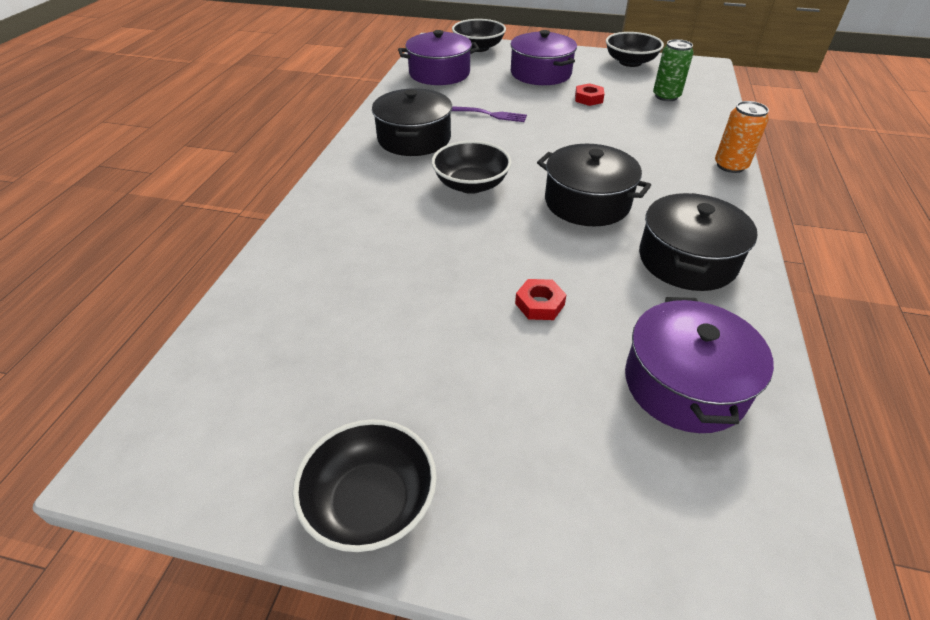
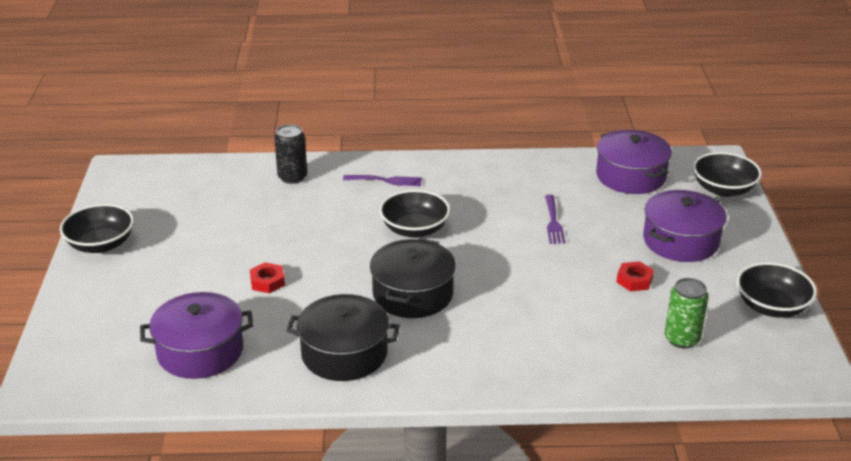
camera: 75 degrees right, 10 degrees down
black pot [372,88,452,156] -> none
orange can [715,101,769,173] -> none
none -> black can [274,124,307,184]
none -> purple fork [343,175,422,186]

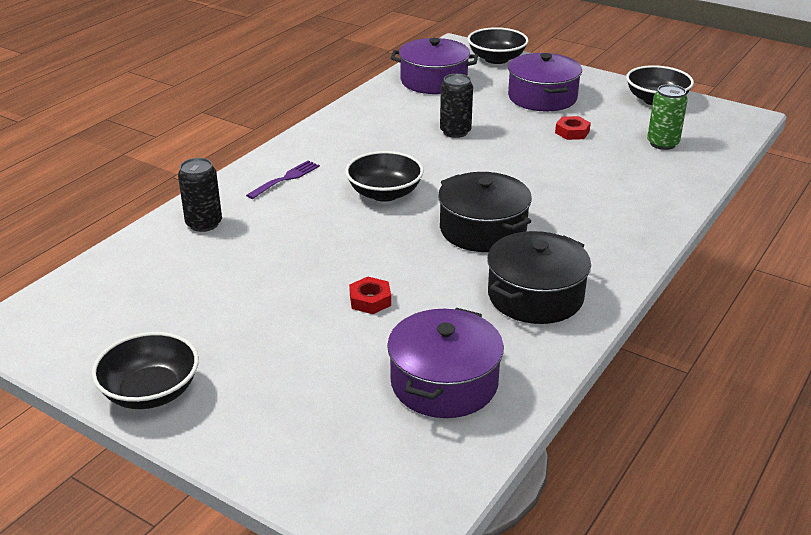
camera: 55 degrees left, 0 degrees up
purple fork [545,195,565,244] -> black can [440,74,473,138]

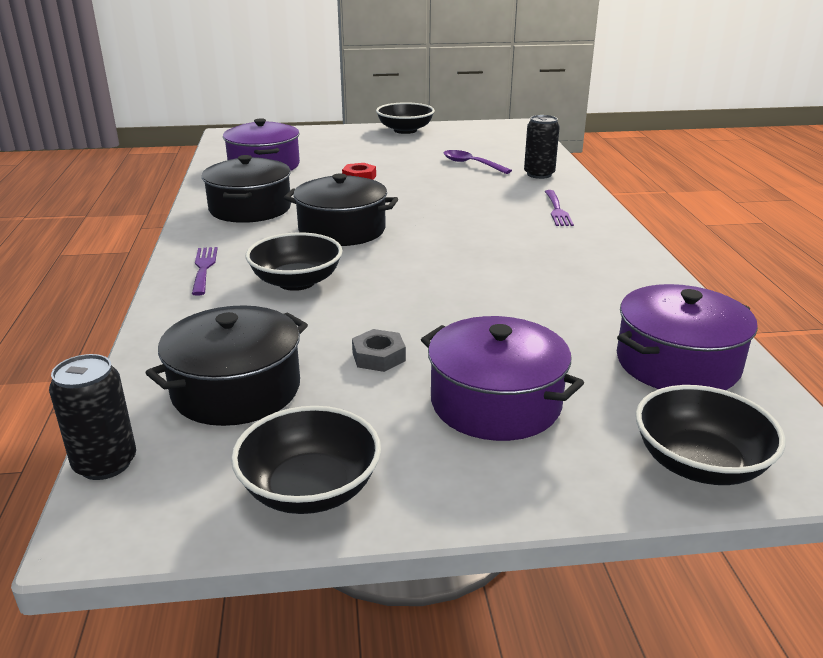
camera: 140 degrees right, 5 degrees down
black bowl [345,151,424,202] -> black bowl moved to [246,233,343,291]
black can [440,74,473,138] -> black can moved to [49,354,136,480]
red nut [555,116,591,140] -> grey nut [352,329,406,372]
green can [647,84,688,150] -> black pot [145,305,308,426]
none -> purple fork [192,247,218,296]
none -> purple spoon [443,150,512,174]

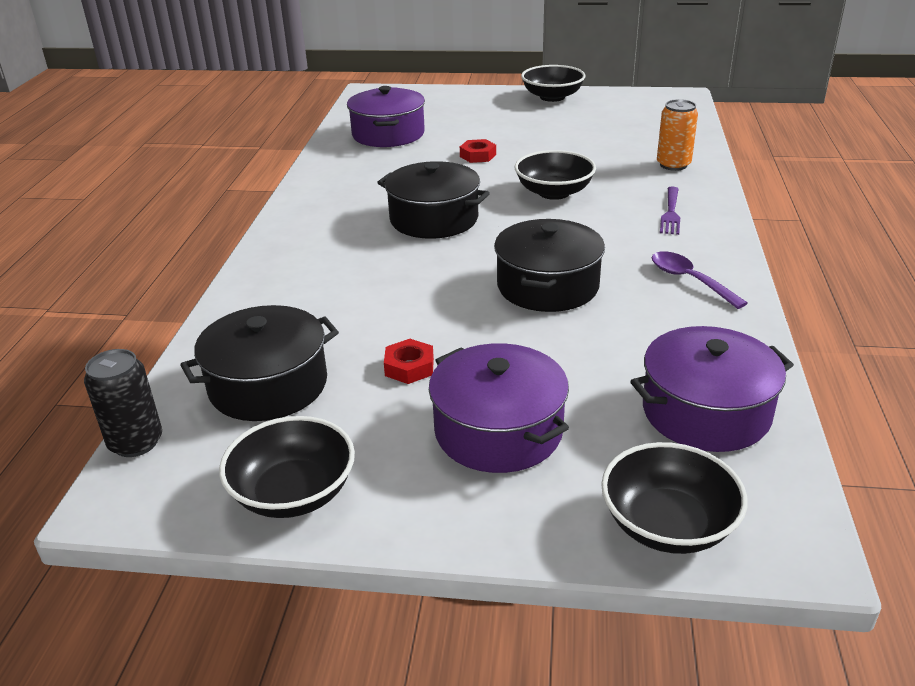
camera: 15 degrees right, 5 degrees up
purple fork [192,247,218,296] -> none
black pot [202,155,291,223] -> black pot moved to [494,219,605,312]
black bowl [246,233,343,291] -> black bowl moved to [515,150,596,200]
grey nut [352,329,406,372] -> red nut [384,339,434,384]
purple spoon [443,150,512,174] -> purple spoon moved to [652,251,748,309]
black can [524,115,560,179] -> orange can [657,99,698,171]

